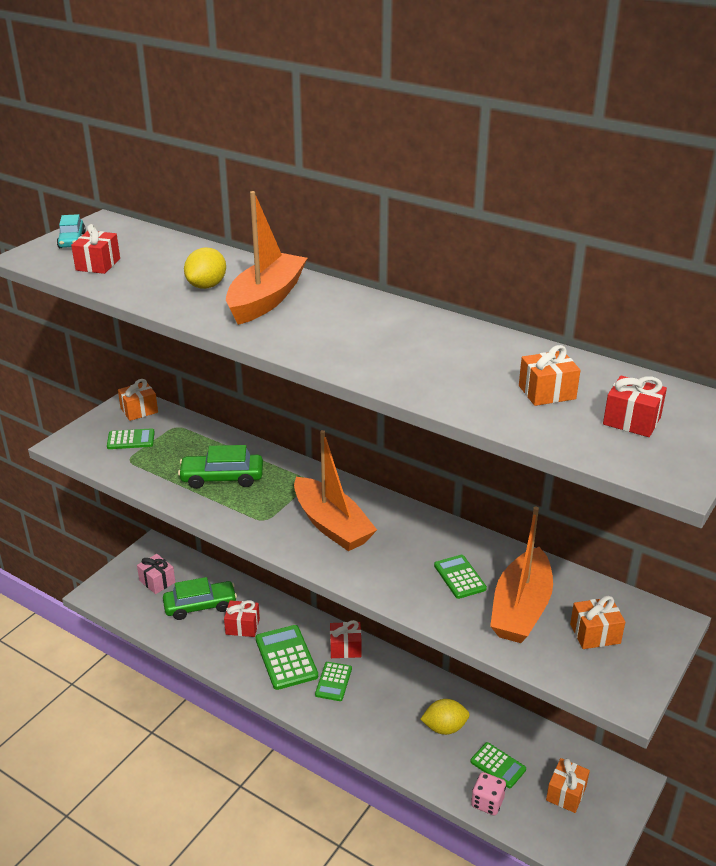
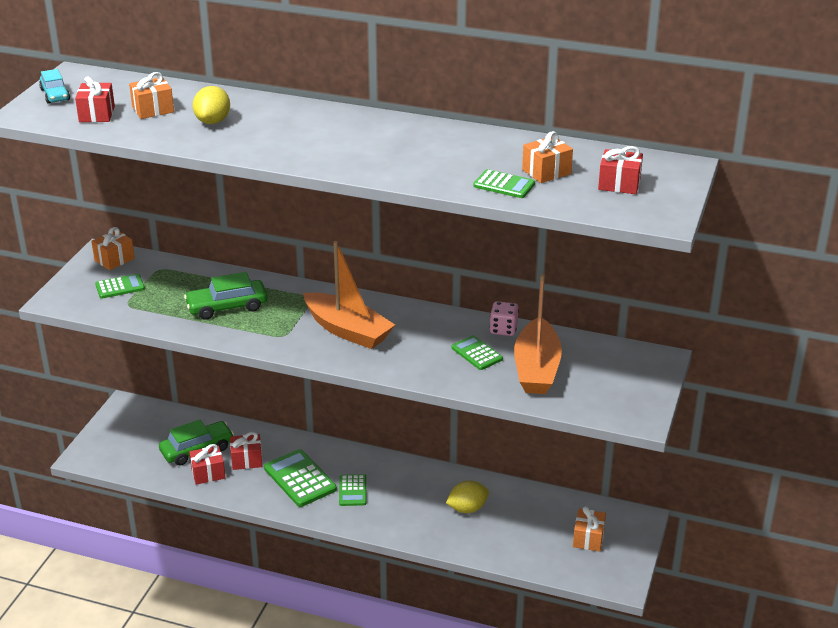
camera: 15 degrees left, 0 degrees up
pink gift [137,554,175,594] -> none
orange boat [226,191,307,325] -> none
red gift [330,620,362,658] -> red gift moved to [189,444,225,485]
green calculator [470,742,526,788] -> green calculator moved to [473,169,535,198]
pink dice [471,772,506,815] -> pink dice moved to [489,301,519,336]
orange gift [570,596,625,649] -> orange gift moved to [129,72,174,119]

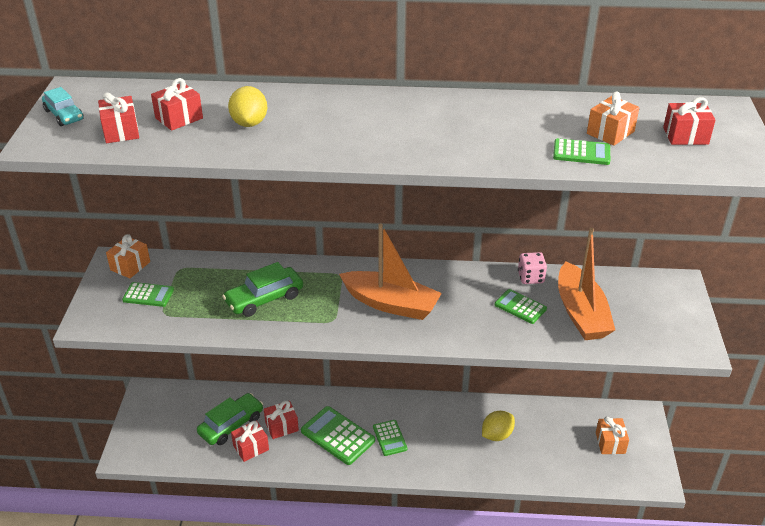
camera: 15 degrees left, 5 degrees up
green calculator [95,274,145,299] -> green calculator turned 45 degrees clockwise [122,282,174,307]
orange gift [129,72,174,119] -> red gift [151,78,203,131]

